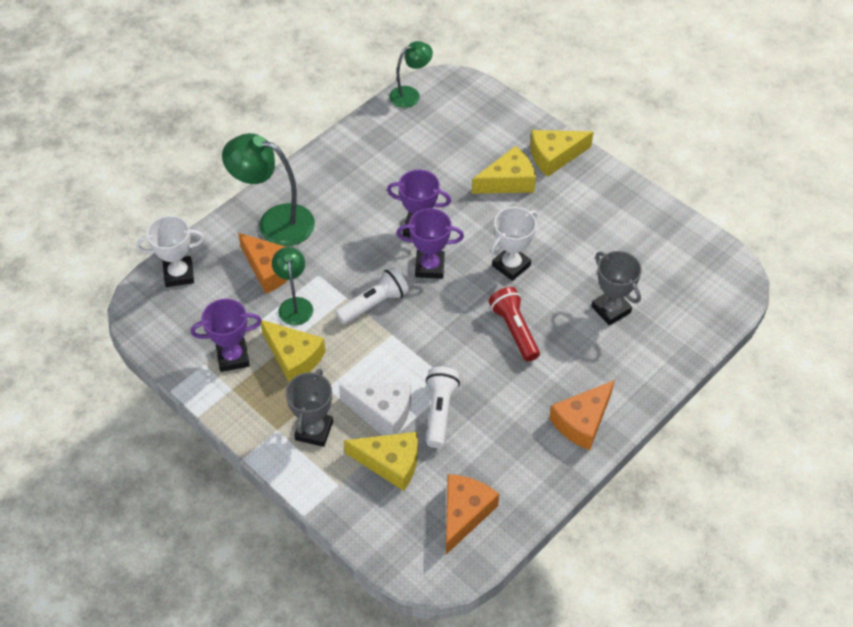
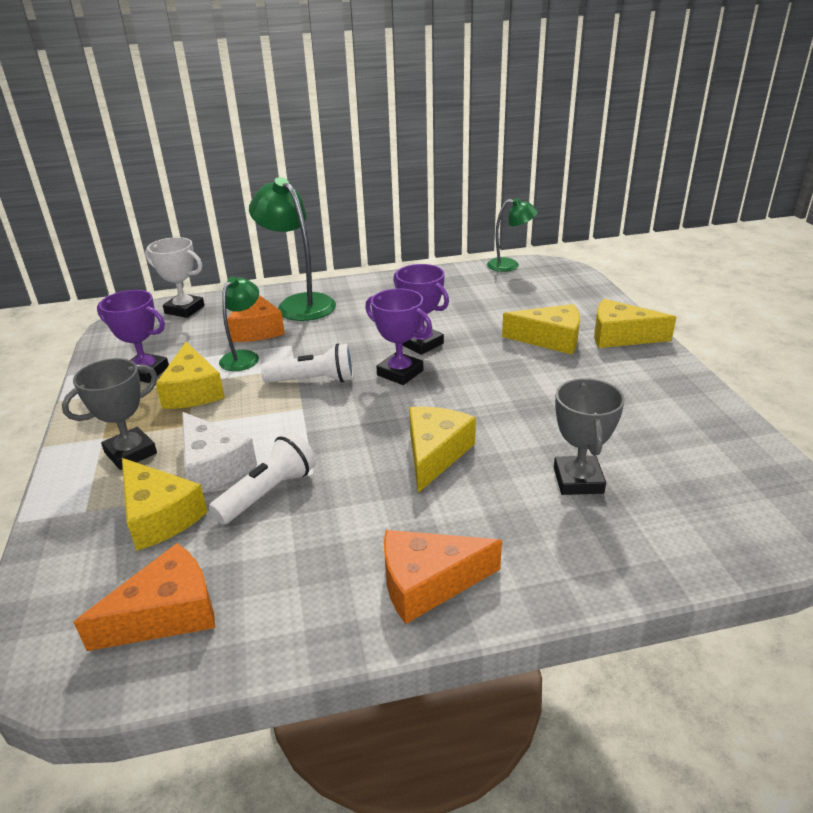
camera: 35 degrees right, 20 degrees down
red flashlight [489,287,540,362] -> yellow cheese [409,407,476,493]
white trophy [491,207,537,281] -> none

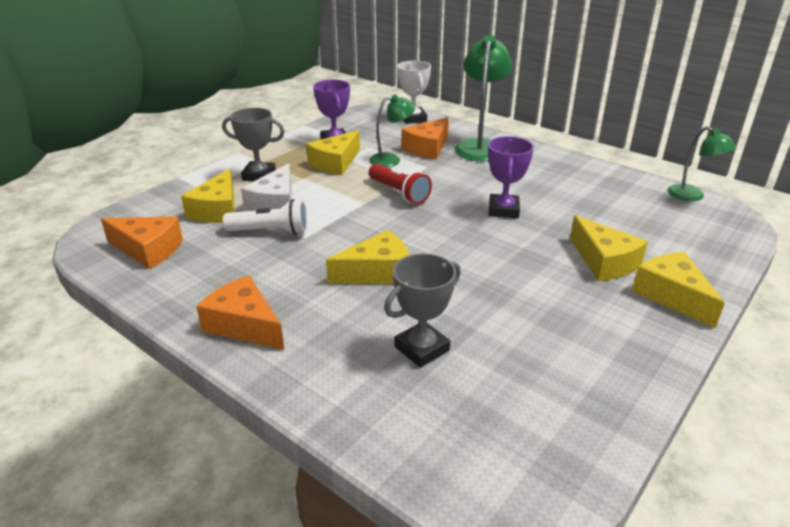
camera: 50 degrees right, 0 degrees up
white flashlight [261,343,354,383] -> red flashlight [369,164,432,204]
purple trophy [365,288,432,385] -> none

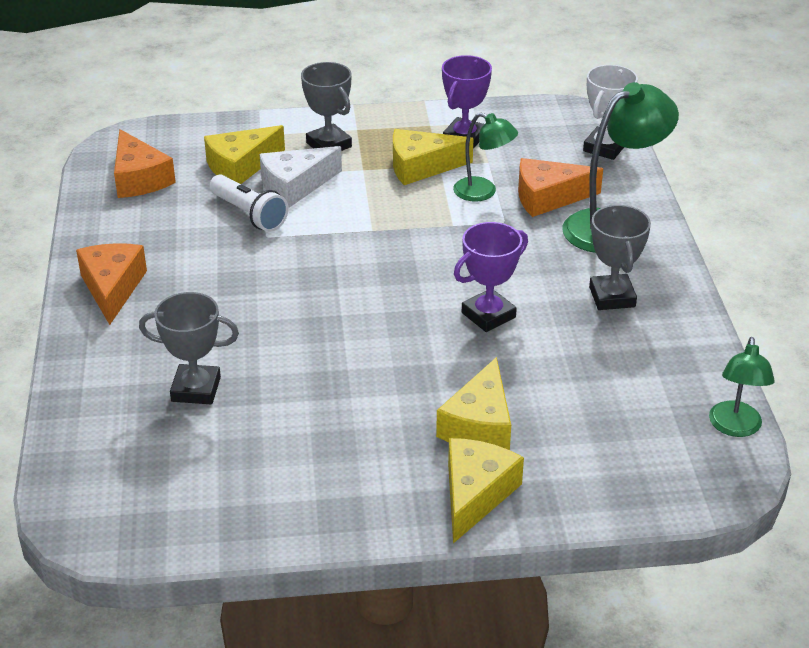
camera: 45 degrees right, 5 degrees up
yellow cheese [326,230,409,284] -> none
red flashlight [369,164,432,204] -> none
none -> grey trophy [589,205,651,310]

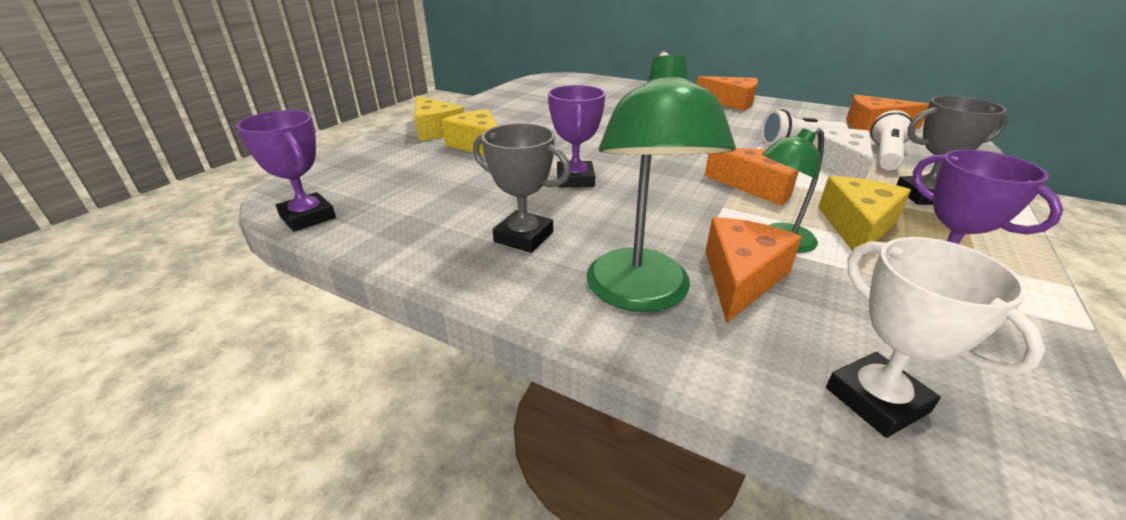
camera: 125 degrees right, 5 degrees down
grey trophy [139,292,239,404] -> none
yellow cheese [204,125,285,184] -> white flashlight [870,110,912,170]
green lamp [709,337,775,437] -> purple trophy [236,110,336,232]
none -> orange cheese [705,148,799,206]

